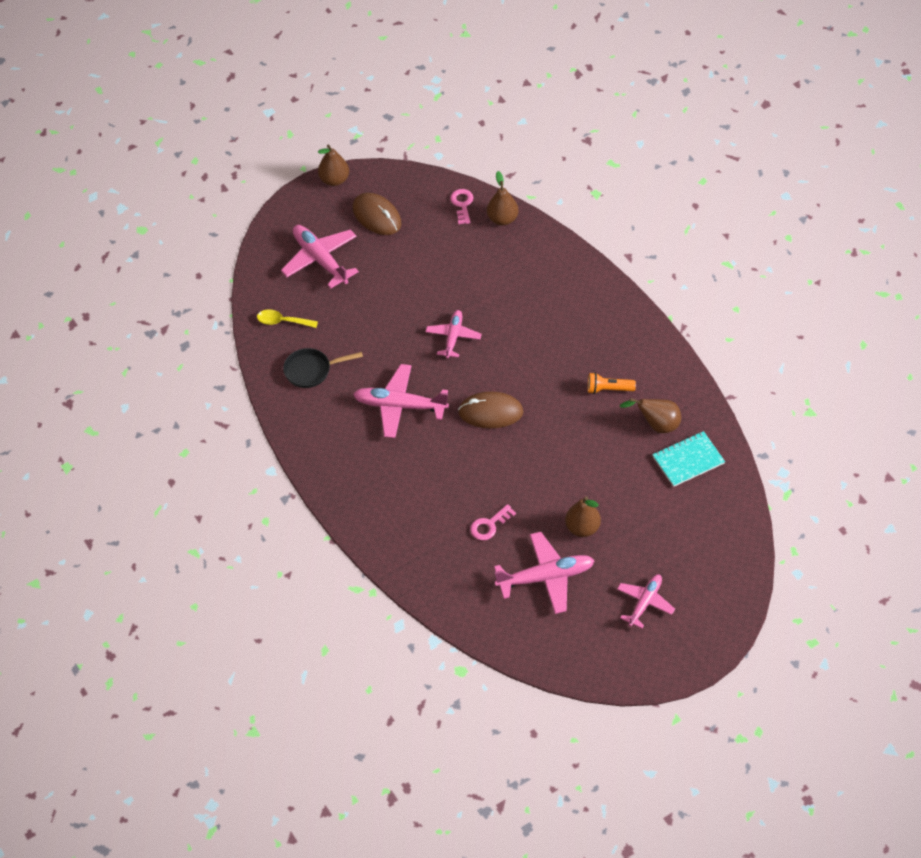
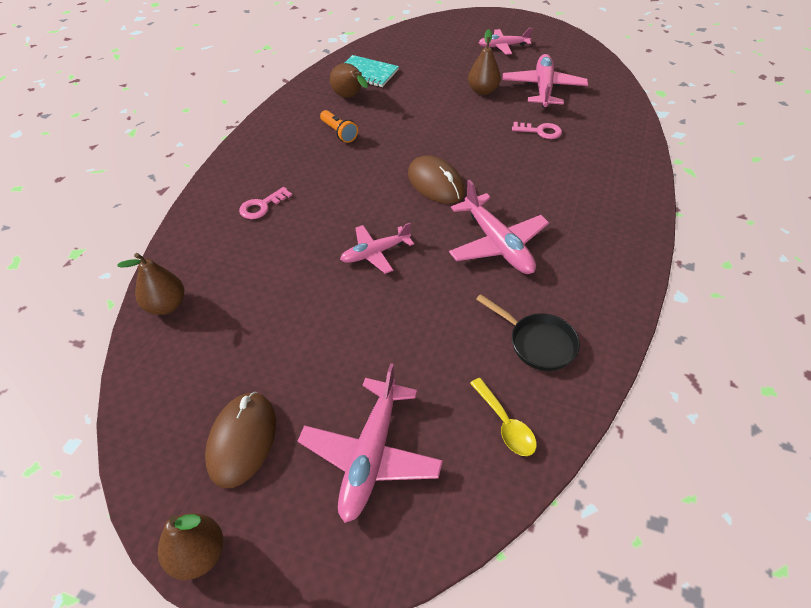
camera: 130 degrees left, 5 degrees down
pink key [450,189,474,224] -> pink key moved to [239,187,292,219]
pink plane [494,532,595,614] -> pink plane turned 60 degrees clockwise [502,54,588,107]

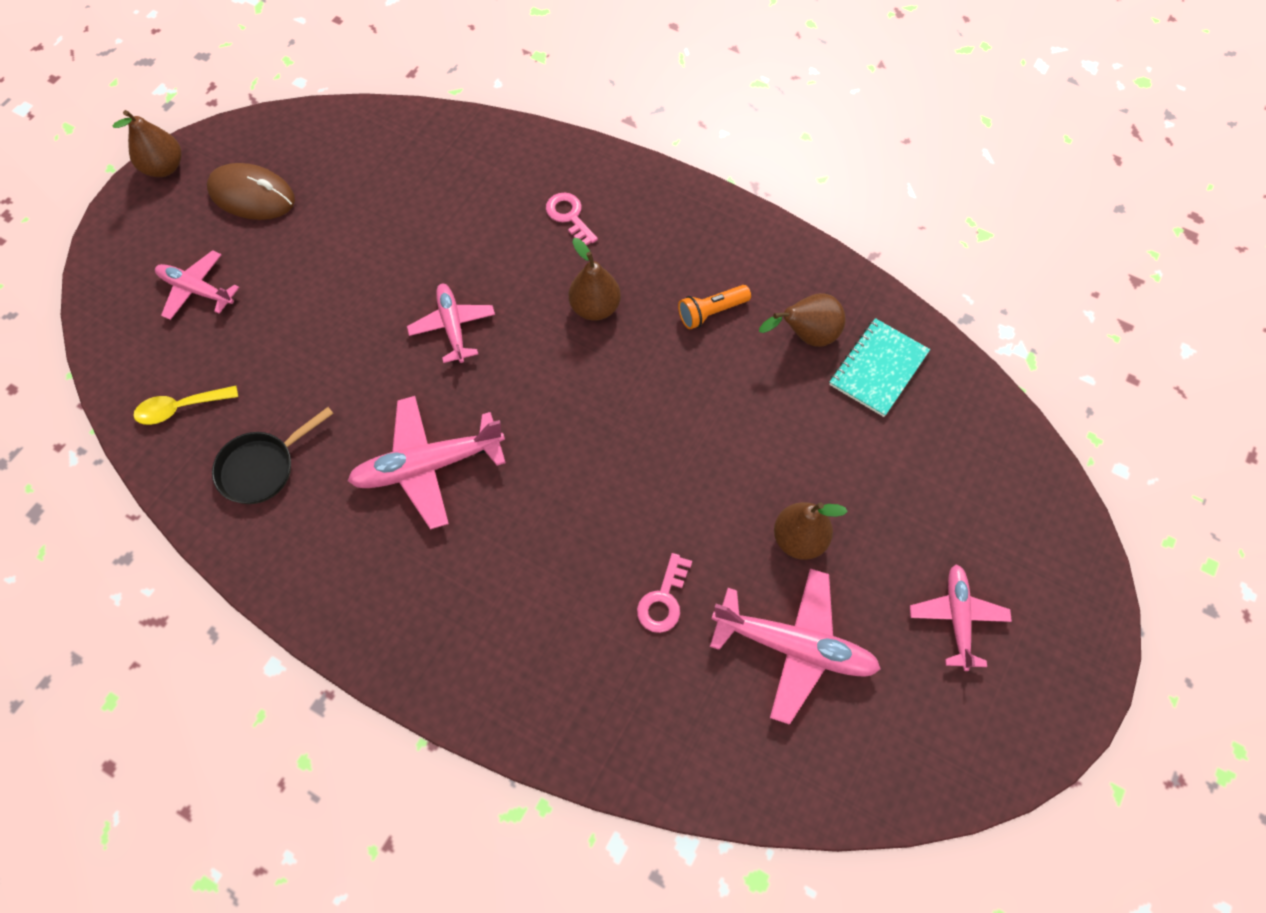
camera: 100 degrees right, 15 degrees up
brown pear [117,253,184,315] -> brown pear moved to [568,238,621,321]
pink plane [298,363,443,523] -> pink plane [155,250,240,320], size x0.64
brown mouse [408,155,465,204] -> none

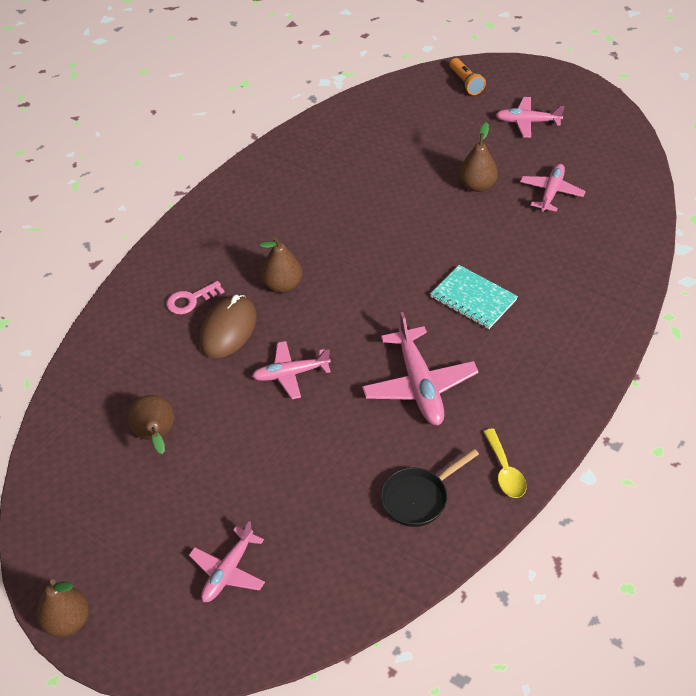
camera: 85 degrees left, 15 degrees down
yellow spoon [134,386,238,425] -> yellow spoon moved to [483,429,527,498]
brown mouse [207,163,295,220] -> brown mouse moved to [199,295,257,358]
black pan [212,407,334,504] -> black pan turned 90 degrees clockwise [381,449,479,527]
pink key [637,553,692,633] -> none
orange flashlight [678,285,751,329] -> orange flashlight moved to [450,58,486,95]
pink plane [710,568,881,725] -> pink plane [520,164,586,212], size x0.64
brown pear [759,293,846,347] -> brown pear moved to [128,395,174,454]
turquoise notebook [829,318,930,417] -> turquoise notebook moved to [430,265,518,329]

